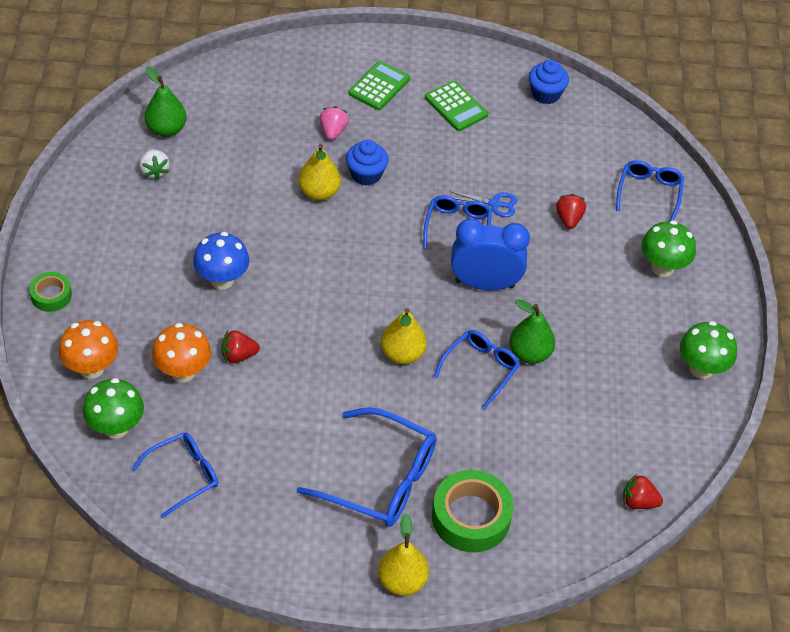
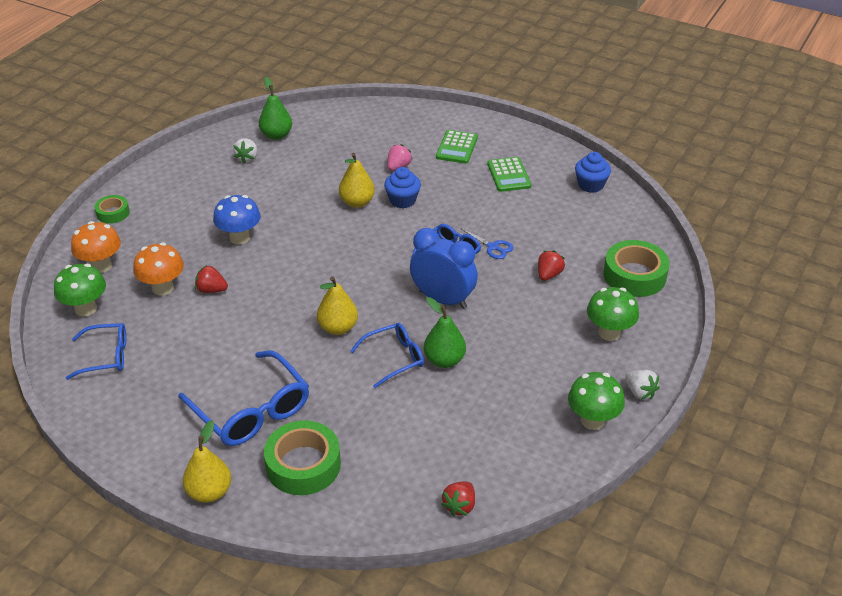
camera: 30 degrees right, 10 degrees down
green calculator [348,61,410,110] -> green calculator turned 135 degrees clockwise [436,130,478,164]
blue glasses [616,160,684,221] -> green tape [603,240,670,297]
red strawberry [623,474,663,509] -> red strawberry turned 105 degrees counterclockwise [441,482,475,516]
none -> white strawberry [625,370,660,400]

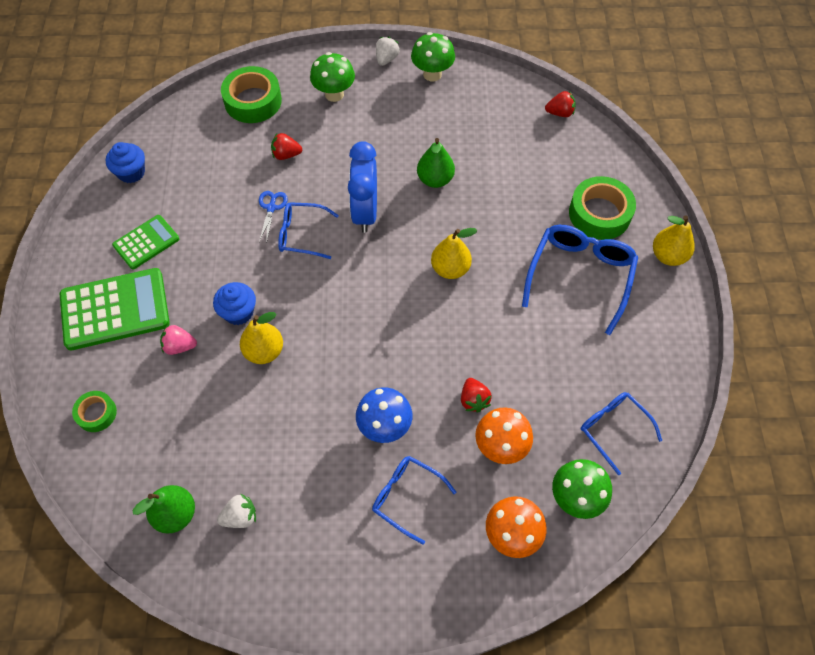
camera: 120 degrees left, 20 degrees up
green tape [94,195,130,224] -> green tape moved to [72,391,117,432]
blue glasses [350,323,424,388] -> blue glasses moved to [372,456,457,545]
green calculator [436,130,478,164] -> green calculator [60,268,170,350], size x1.72

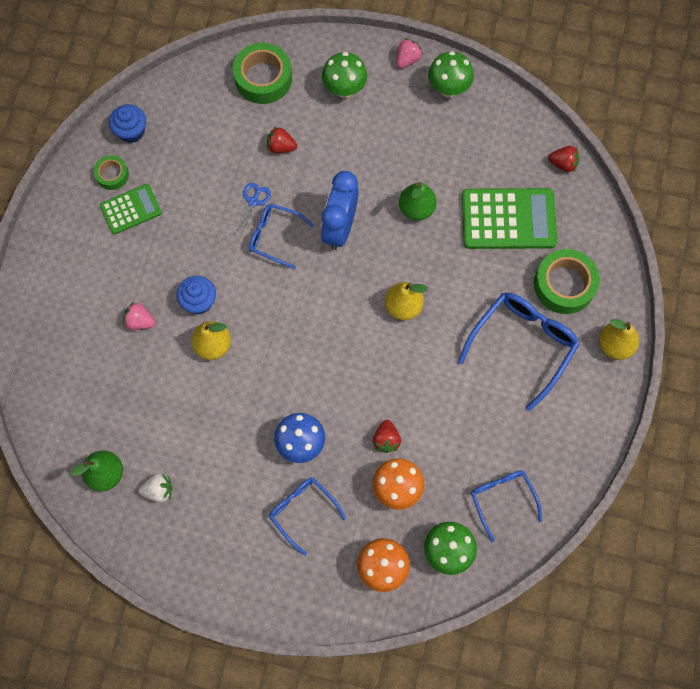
camera: 15 degrees right, 10 degrees up
green calculator [60,268,170,350] -> green calculator moved to [462,188,557,249]
green tape [72,391,117,432] -> green tape moved to [94,155,129,190]
white strawberry [376,37,400,66] -> pink strawberry [397,38,423,68]

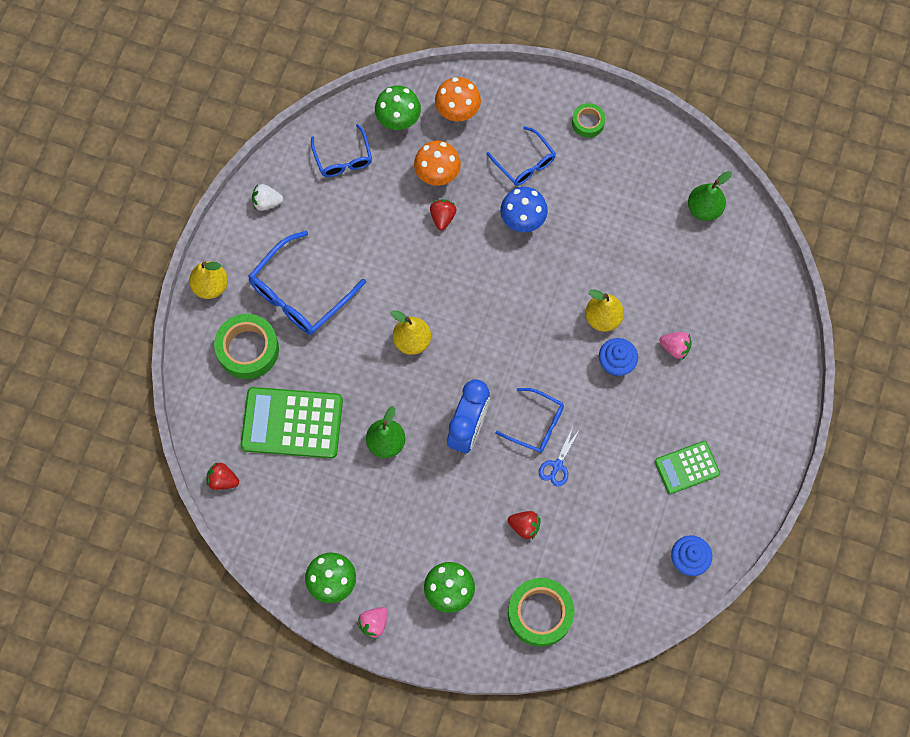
camera: 175 degrees left, 0 degrees up
green tape [94,155,129,190] -> green tape moved to [572,103,605,138]
white strawberry [138,474,172,502] -> white strawberry moved to [252,184,283,211]

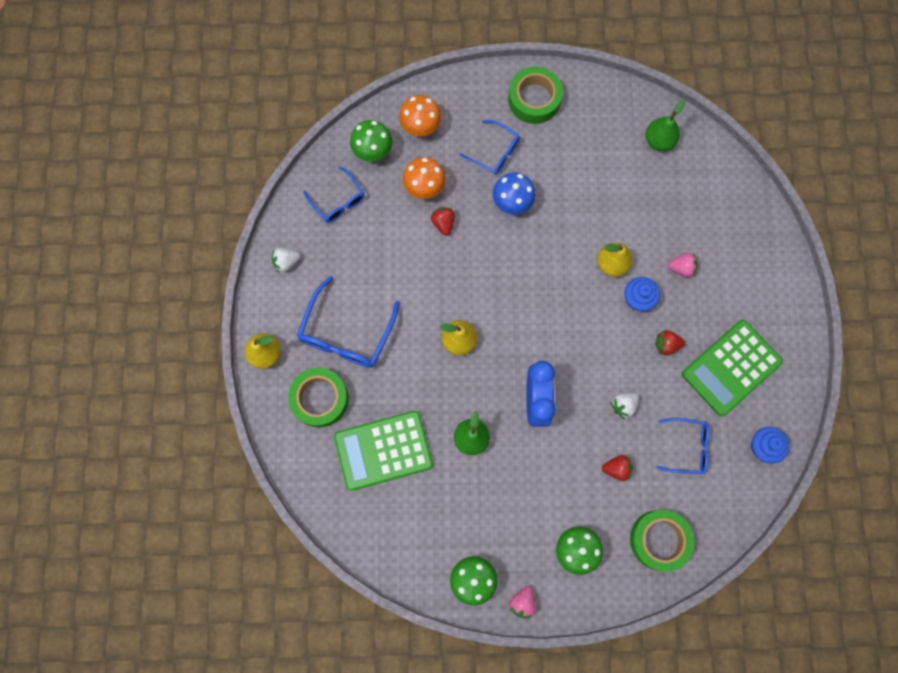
camera: 20 degrees left, 5 degrees up
red strawberry [206,462,239,490] -> red strawberry moved to [655,330,685,355]
blue glasses [496,388,564,453] -> blue glasses moved to [656,418,710,474]
blue scissors [539,427,580,487] -> white strawberry [611,393,639,419]
green tape [572,103,605,138] -> green tape [508,67,563,124], size x1.81
green calculator [655,441,720,494] -> green calculator [682,320,783,416], size x1.72

